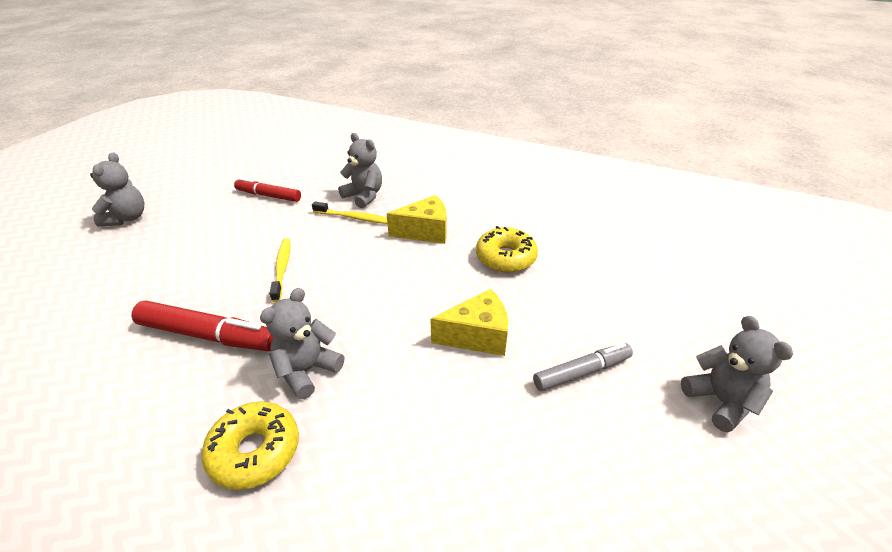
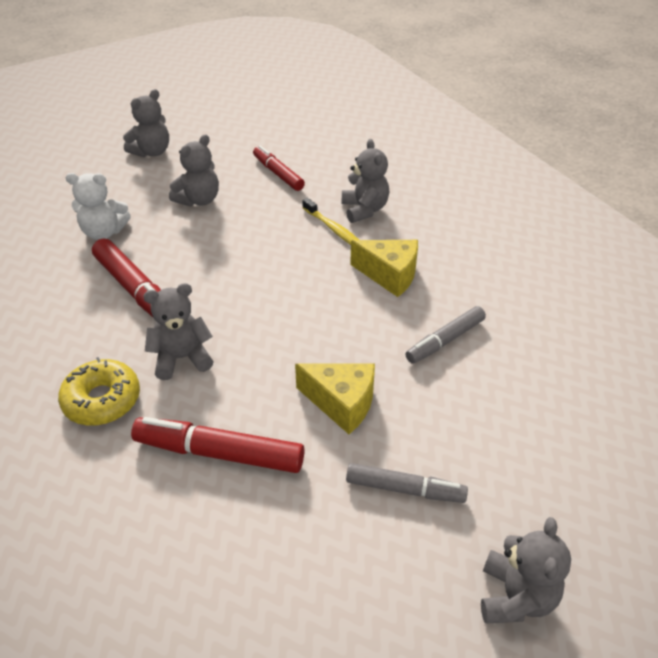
camera: 35 degrees right, 5 degrees up
yellow toothbrush [270,238,290,302] -> none
yellow donut [476,226,538,273] -> grey marker [406,306,486,364]
none -> white teddy bear [66,173,131,240]
none -> red marker [131,417,304,473]
none -> grey teddy bear [169,134,219,207]

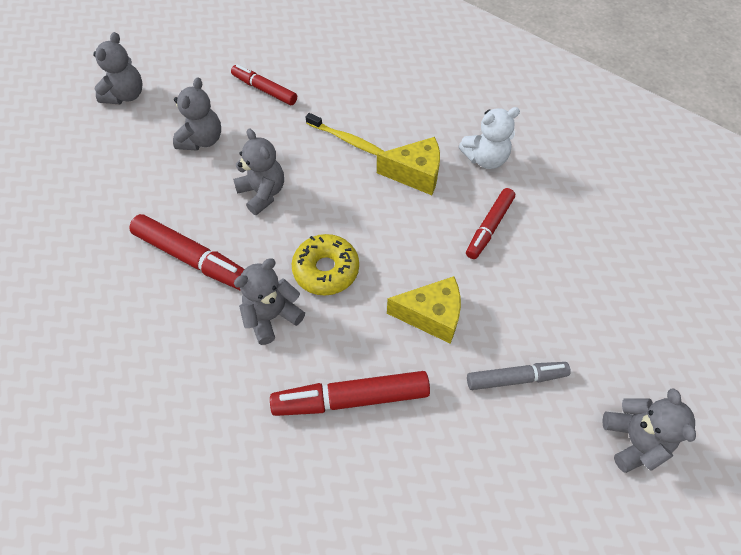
camera: 20 degrees left, 15 degrees up
yellow donut [58,357,140,425] -> yellow donut moved to [292,234,359,296]
white teddy bear [66,173,131,240] -> white teddy bear moved to [459,107,520,169]
grey teddy bear [342,139,389,223] -> grey teddy bear moved to [233,128,284,215]
grey marker [406,306,486,364] -> red marker [466,188,515,259]

